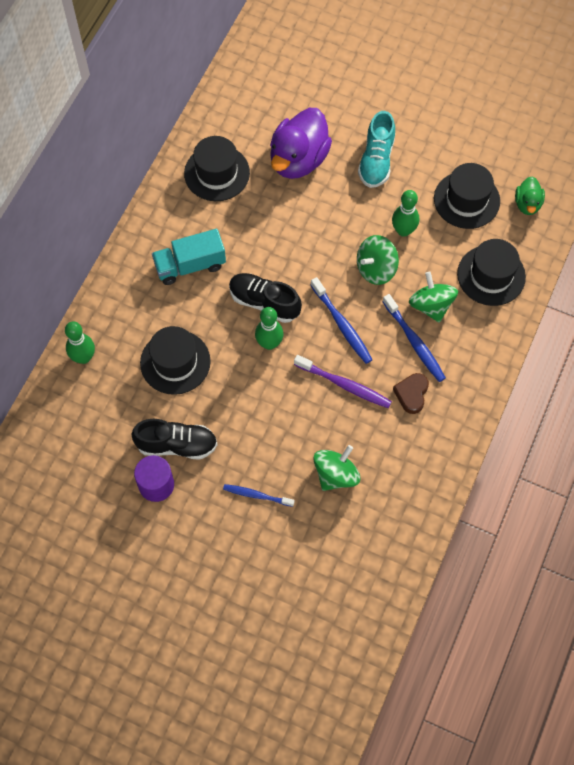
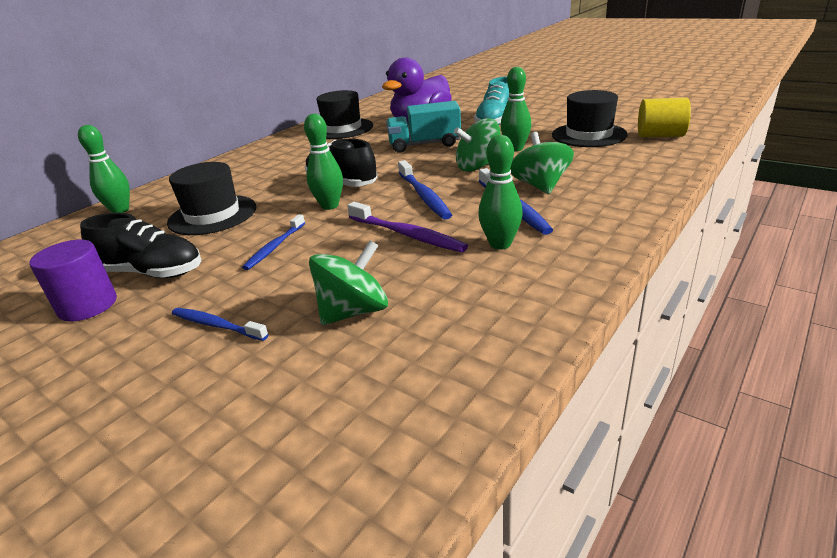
camera: 15 degrees right, 35 degrees down
turquoise truck [152,229,226,285] -> turquoise truck moved to [386,101,461,153]
brown heart [393,373,429,414] -> green bowling pin [478,135,523,250]
black hat [457,239,526,306] -> none
green duck [515,177,545,215] -> yellow cylinder [638,98,691,137]
none -> blue toothbrush [242,214,305,270]

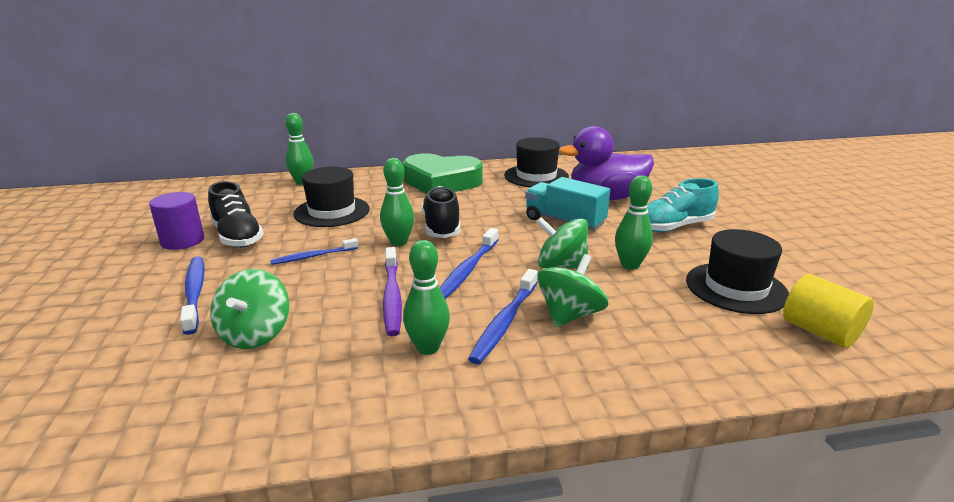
camera: 40 degrees right, 5 degrees down
blue toothbrush [172,308,269,341] -> blue toothbrush [180,256,204,335], size x1.50
green spinning top [309,240,388,325] -> green spinning top turned 90 degrees clockwise [210,269,289,349]
none -> green heart [403,153,483,194]

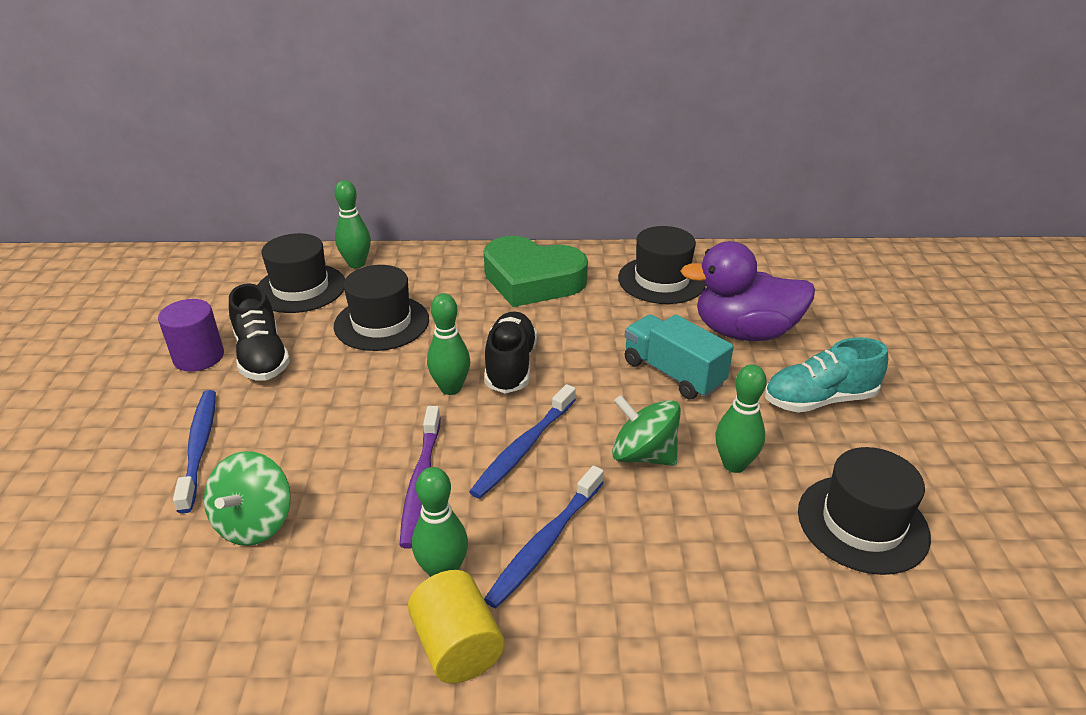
camera: 10 degrees right, 10 degrees up
blue toothbrush [270,238,358,265] -> none
green spinning top [537,254,609,328] -> none
yellow cylinder [783,274,874,348] -> yellow cylinder moved to [408,570,505,683]
none -> black hat [258,233,345,313]

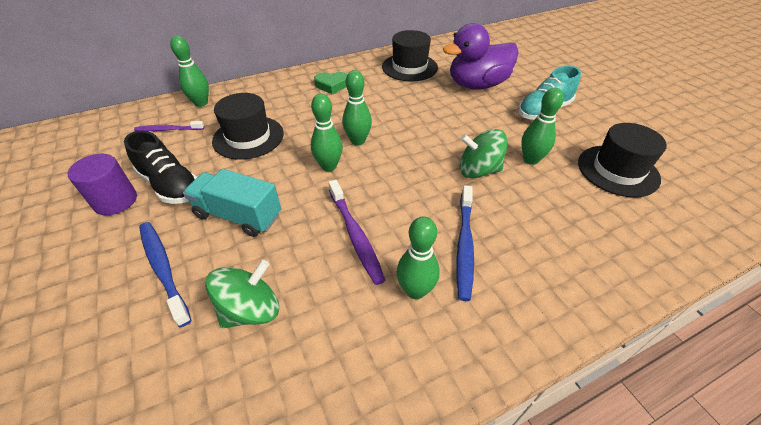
camera: 25 degrees left, 10 degrees up
green spinning top [204,451,291,546] -> green spinning top turned 120 degrees counterclockwise [205,260,279,328]
black hat [258,233,345,313] -> purple toothbrush [134,121,204,131]
yellow cylinder [408,570,505,683] -> none
blue toothbrush [469,384,576,499] -> none
green heart [484,236,588,307] -> green heart [314,72,348,94], size x0.47
black shoe [485,311,537,394] -> green bowling pin [342,70,372,145]
turquoise truck [625,314,734,400] -> turquoise truck moved to [183,169,281,237]

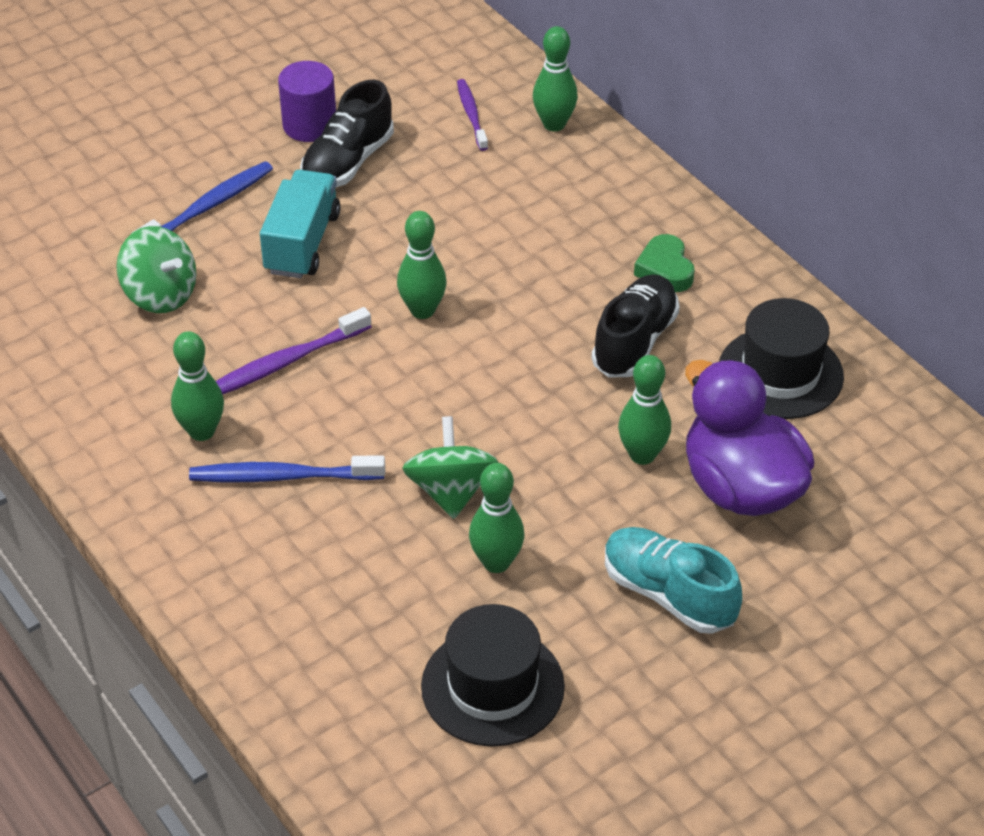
camera: 80 degrees right, 0 degrees up
black hat [212,93,284,160] -> none
green bowling pin [342,70,372,145] -> green bowling pin moved to [618,355,671,465]
none -> black shoe [591,274,679,378]

